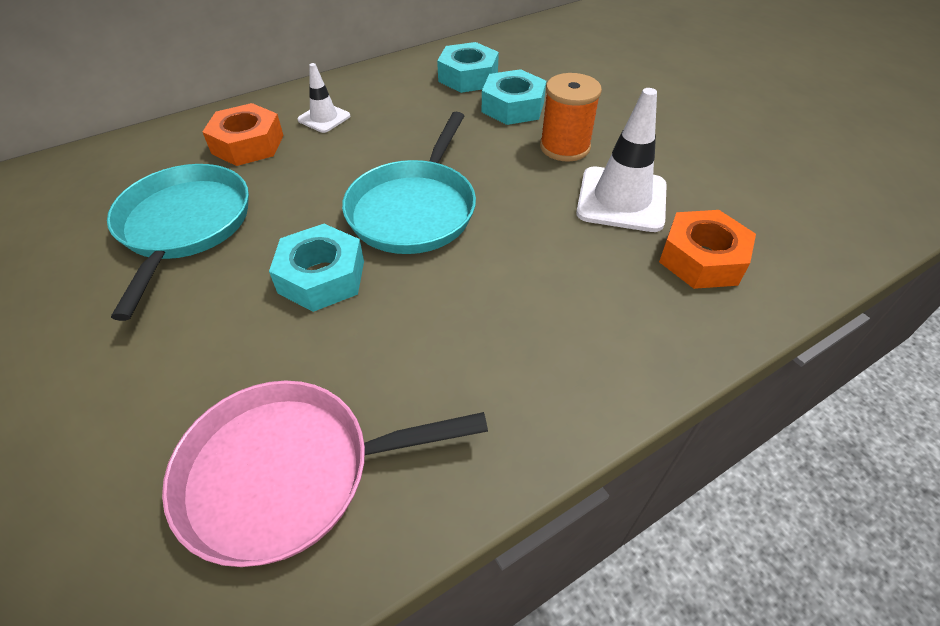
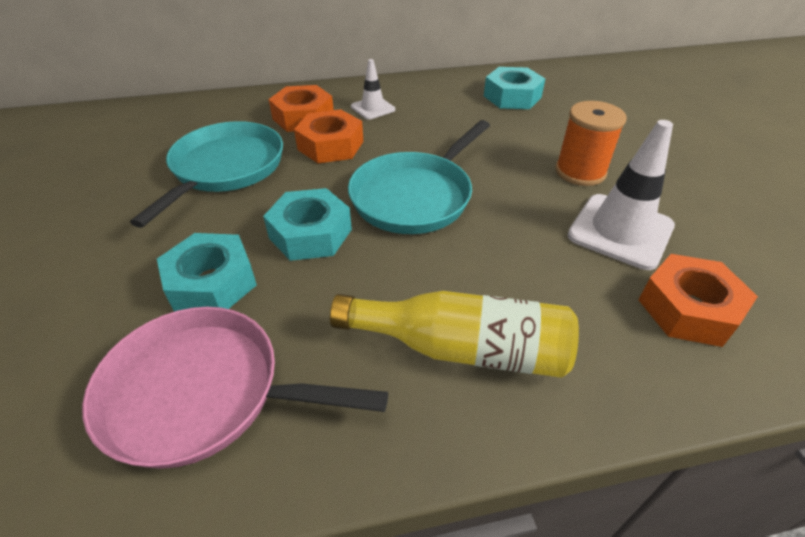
camera: 20 degrees right, 5 degrees down
turquoise nut [482,69,546,125] -> turquoise nut moved to [157,233,257,312]
none -> orange nut [294,109,363,163]
none -> yellow bottle [330,291,579,378]

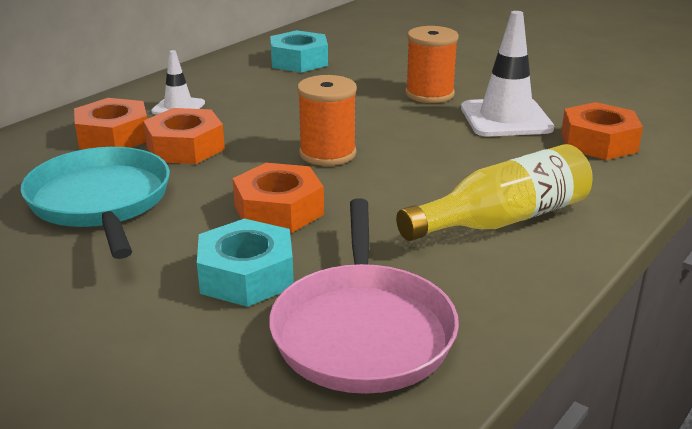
camera: 40 degrees left, 15 degrees down
pink pan [82,307,388,469] -> pink pan turned 60 degrees counterclockwise [269,198,459,394]
turquoise nut [263,188,352,261] -> orange nut [233,163,324,233]
turquoise pan [348,120,490,234] -> orange spool [297,75,357,166]

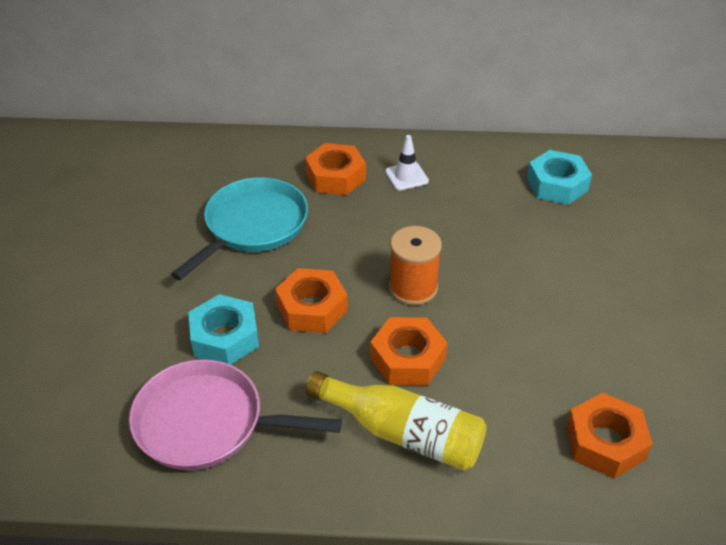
camera: 55 degrees right, 15 degrees up
orange nut [143,108,225,164] -> orange nut moved to [370,317,447,385]
pink pan [269,198,459,394] -> pink pan turned 45 degrees clockwise [129,359,342,470]
orange spool [405,26,459,103] -> none
white traffic cone [461,11,554,137] -> none

